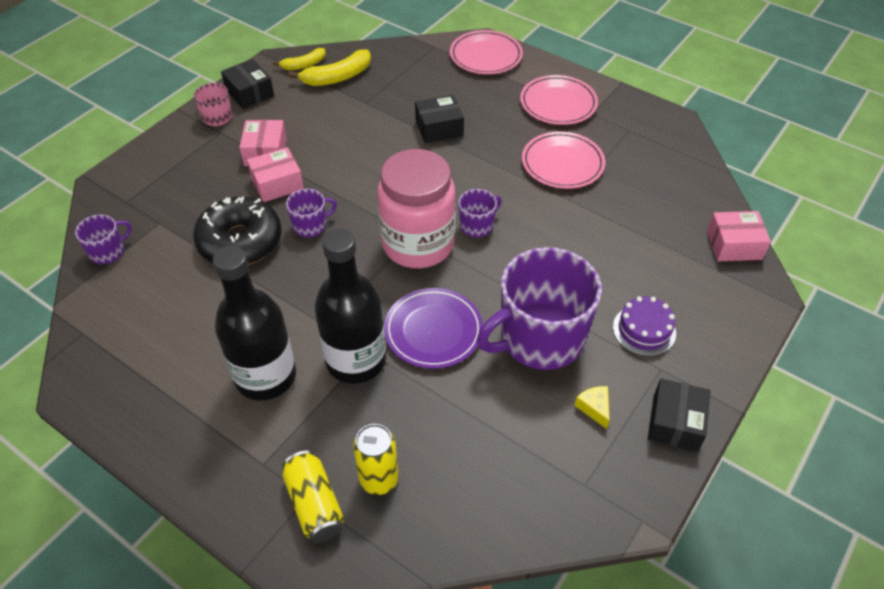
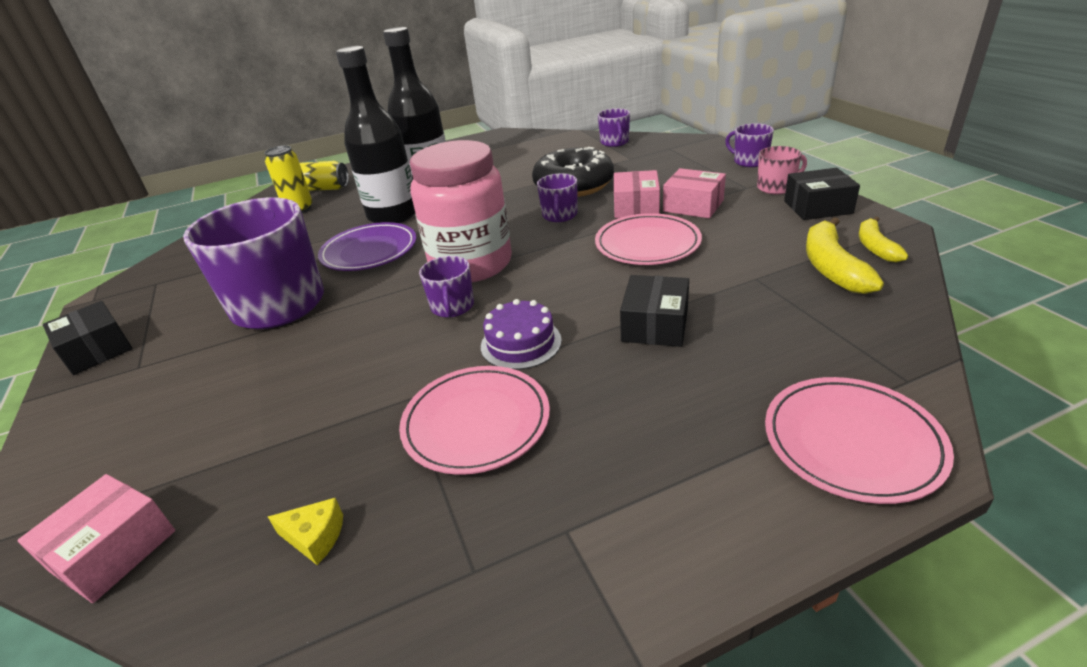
camera: 125 degrees right, 15 degrees down
pink plate [520,75,598,125] -> pink plate moved to [595,213,702,265]
yellow cheese [574,386,610,429] -> yellow cheese moved to [268,498,343,565]
purple cake [613,296,676,356] -> purple cake moved to [481,299,562,370]
none -> purple mug [725,123,774,167]

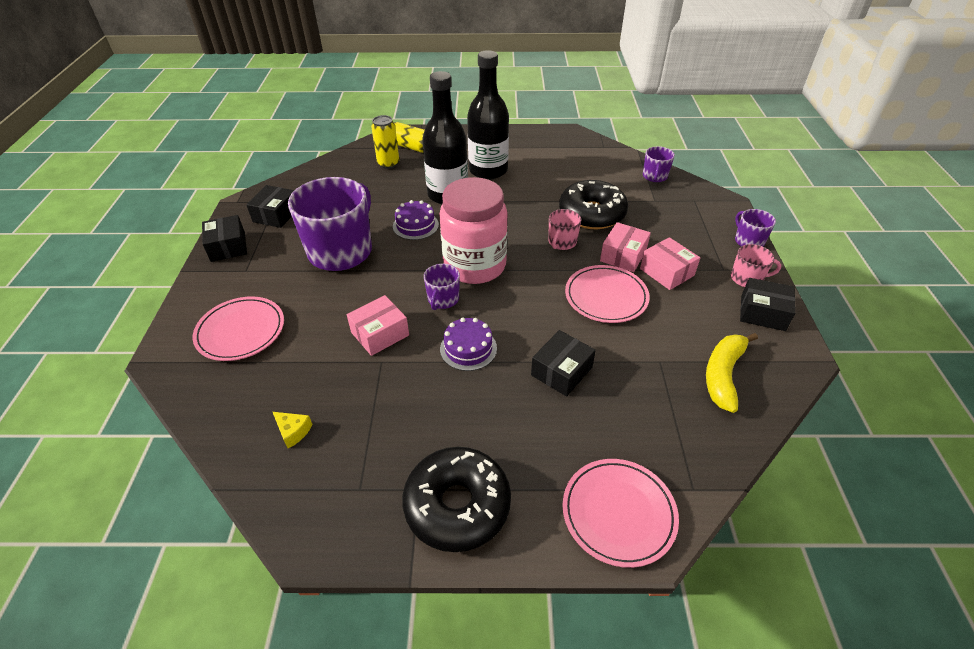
camera: 20 degrees right, 10 degrees up
pink box [17,474,175,603] -> pink box moved to [347,295,409,356]
purple plate [318,222,416,271] -> purple cake [393,200,439,240]
pink plate [399,366,550,475] -> pink plate moved to [193,296,284,361]
purple mug [537,173,577,222] -> pink mug [548,209,581,250]
yellow banana [859,216,908,262] -> none
none -> black box [246,185,295,228]
none -> black donut [402,447,511,552]

